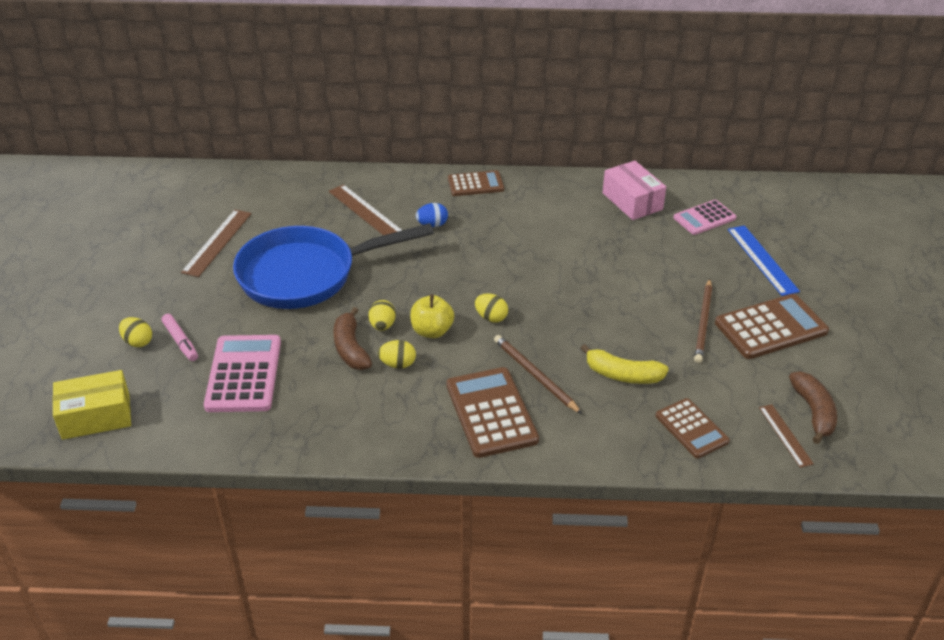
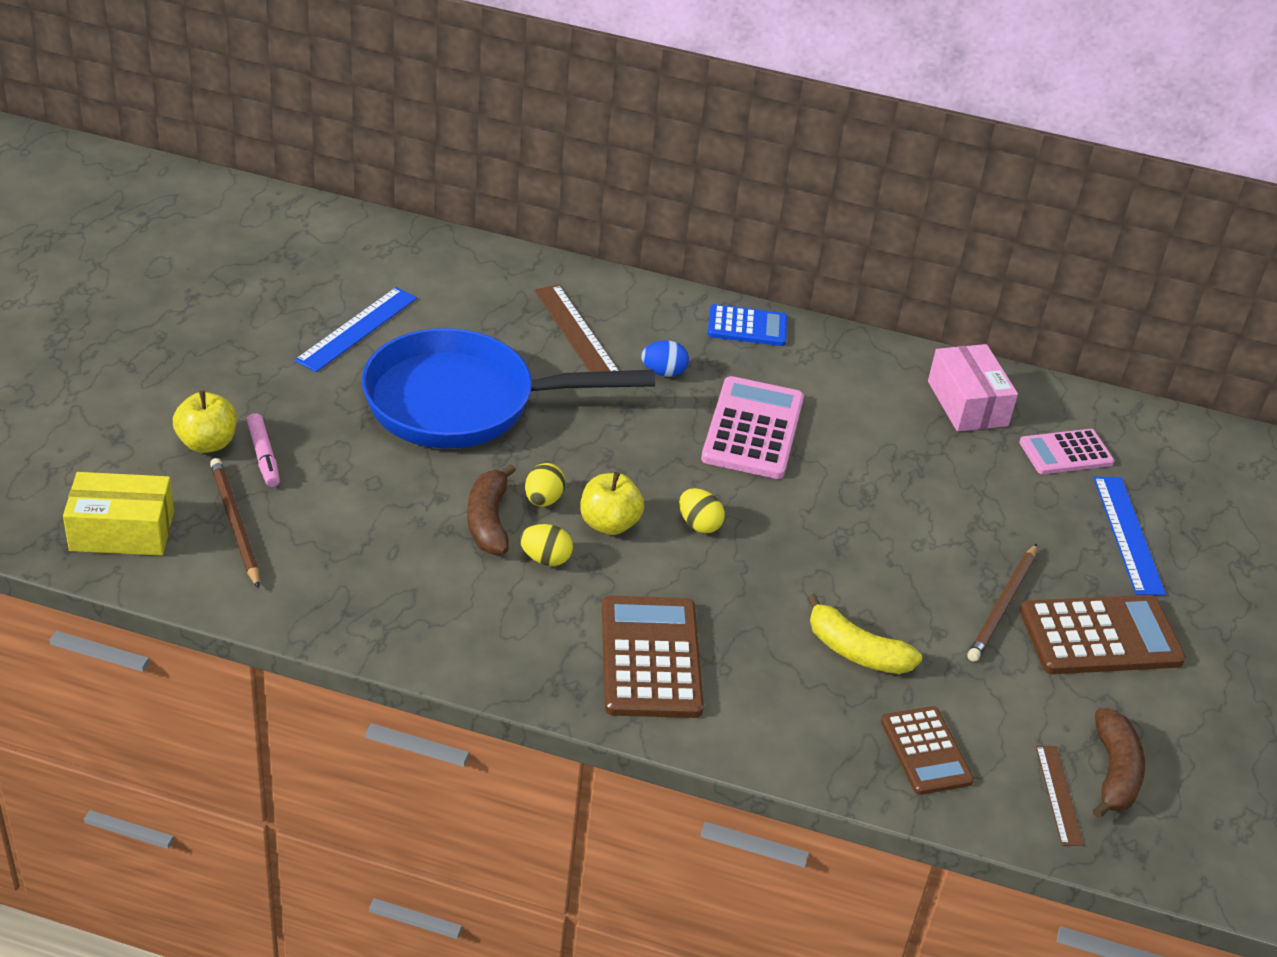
camera: 10 degrees right, 0 degrees up
yellow egg [119,317,152,347] -> yellow apple [173,390,237,453]
brown ruler [181,209,251,277] -> blue ruler [294,287,417,372]
pink calculator [204,335,281,412] -> pink calculator moved to [701,376,804,479]
brown calculator [448,170,504,196] -> blue calculator [708,304,787,346]
brown pencil [494,335,582,414] -> brown pencil moved to [210,458,260,588]

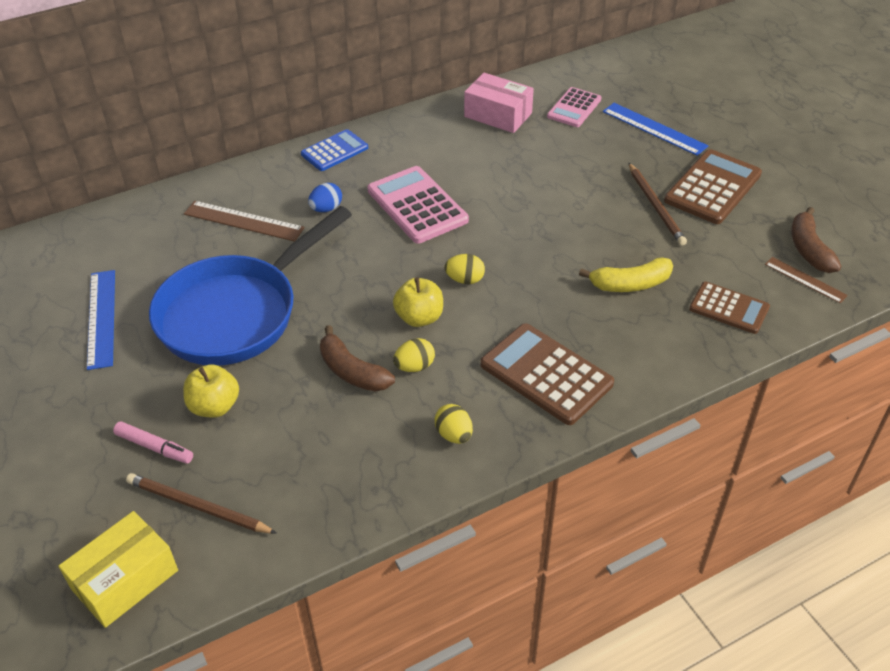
camera: 40 degrees left, 5 degrees up
yellow apple [173,390,237,453] -> yellow apple moved to [183,364,239,418]
yellow egg [525,463,565,507] -> yellow egg moved to [435,404,473,444]
brown banana [1093,708,1145,818] -> brown banana turned 150 degrees counterclockwise [791,207,841,273]

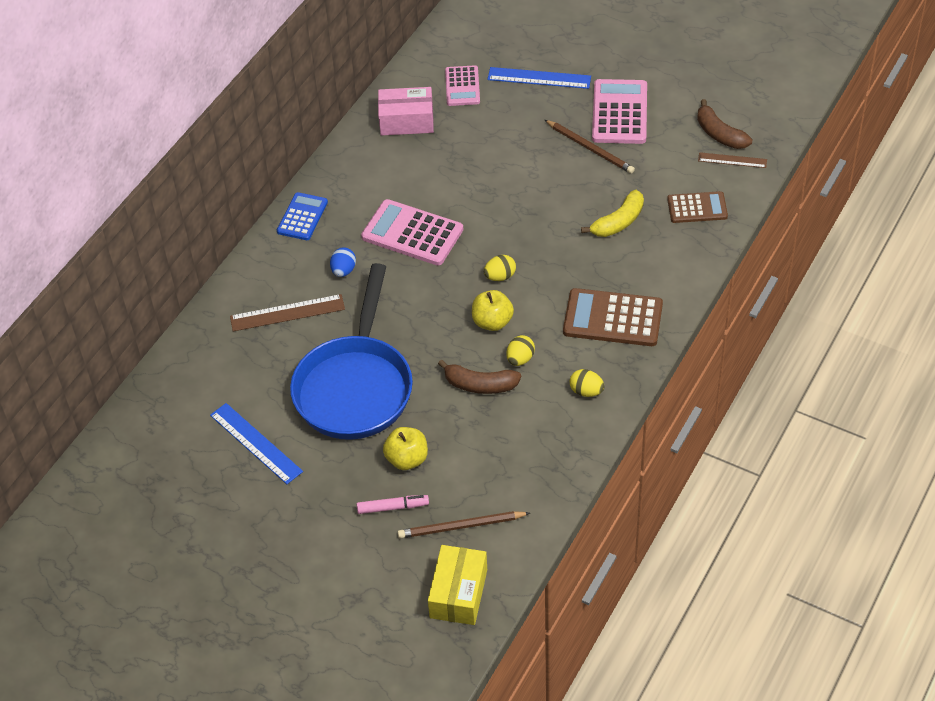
camera: 30 degrees left, 5 degrees up
brown calculator [664,149,762,224] -> pink calculator [592,79,647,144]

